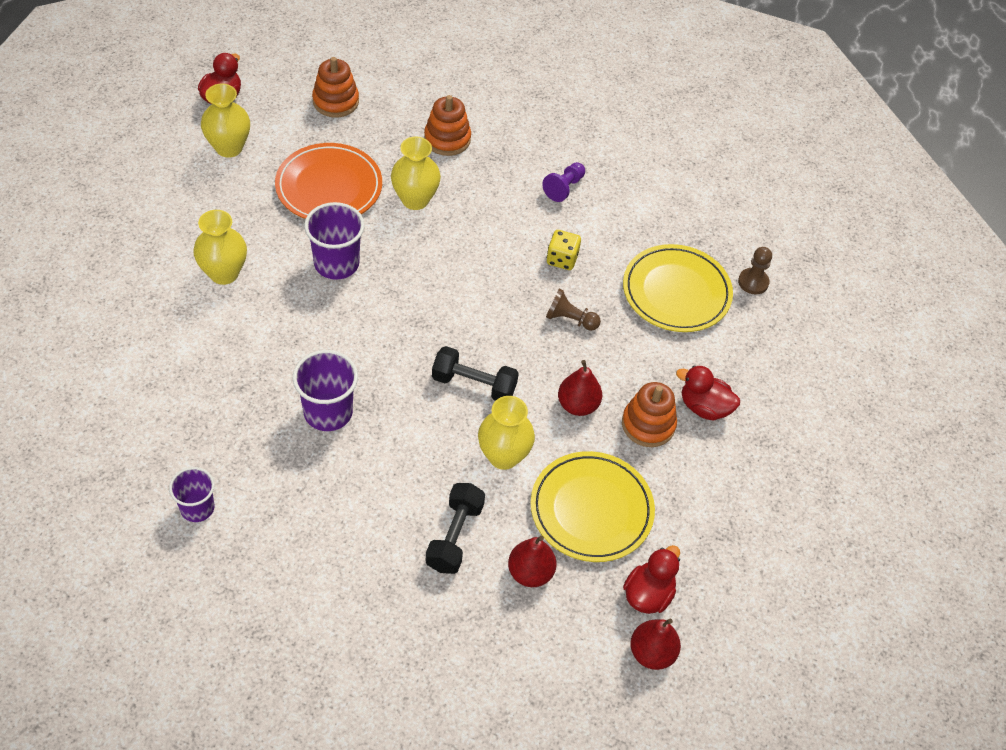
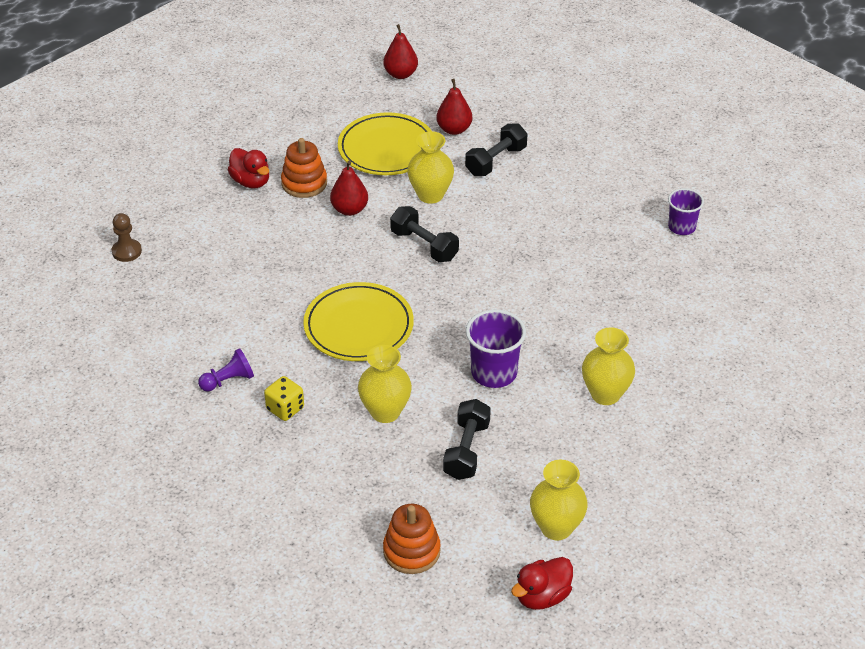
camera: 150 degrees left, 10 degrees down
orange plate [275,143,382,219] -> black dumbbell [443,399,491,480]
purple cup [293,350,358,431] -> none
orange stacking toy [424,95,471,156] -> none
brown pawn [546,289,601,331] -> none
yellow dice [547,230,581,270] -> yellow dice moved to [264,376,304,421]
yellow plate [623,244,733,332] -> yellow plate moved to [303,282,414,361]
red duck [623,545,680,614] -> none

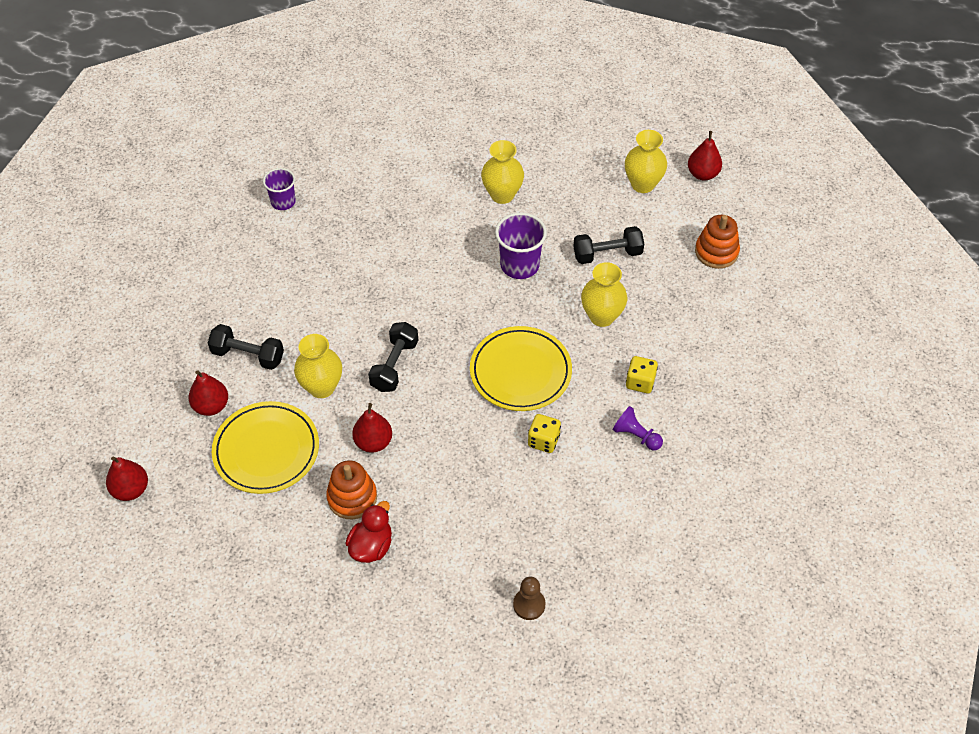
camera: 115 degrees left, 10 degrees up
red duck [511,557,573,610] -> red pear [688,131,722,181]
none -> yellow dice [528,414,561,453]

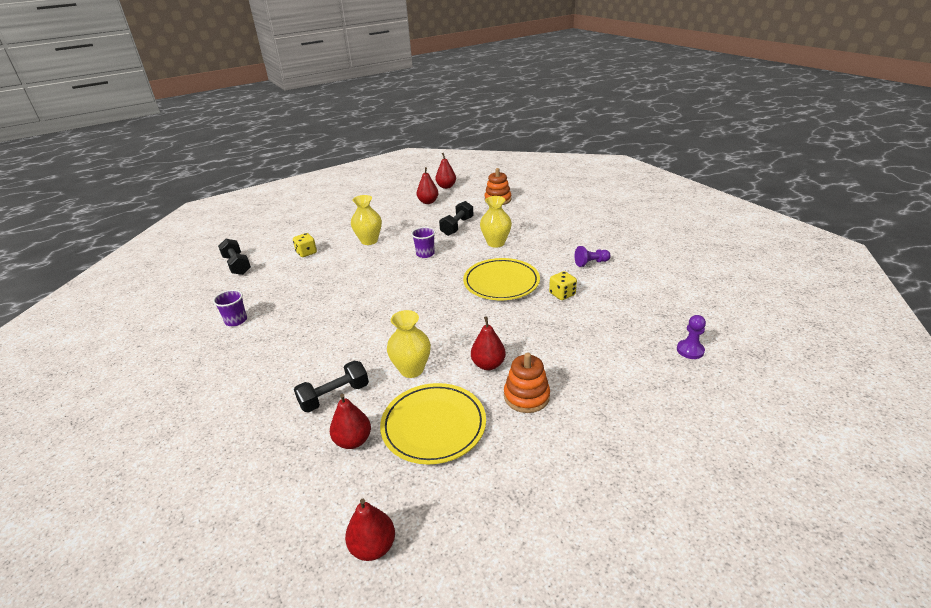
camera: 50 degrees left, 20 degrees down
red duck [345,501,392,563] -> none
black dumbbell [368,322,418,392] -> black dumbbell moved to [218,239,251,275]
purple cup [495,212,547,279] -> purple cup [411,227,435,258], size x0.66
brown pawn [513,577,545,620] -> purple pawn [677,315,706,359]
yellow vase [625,130,667,193] -> red pear [417,167,438,204]
yellow dice [626,356,658,393] -> yellow dice moved to [293,233,317,257]

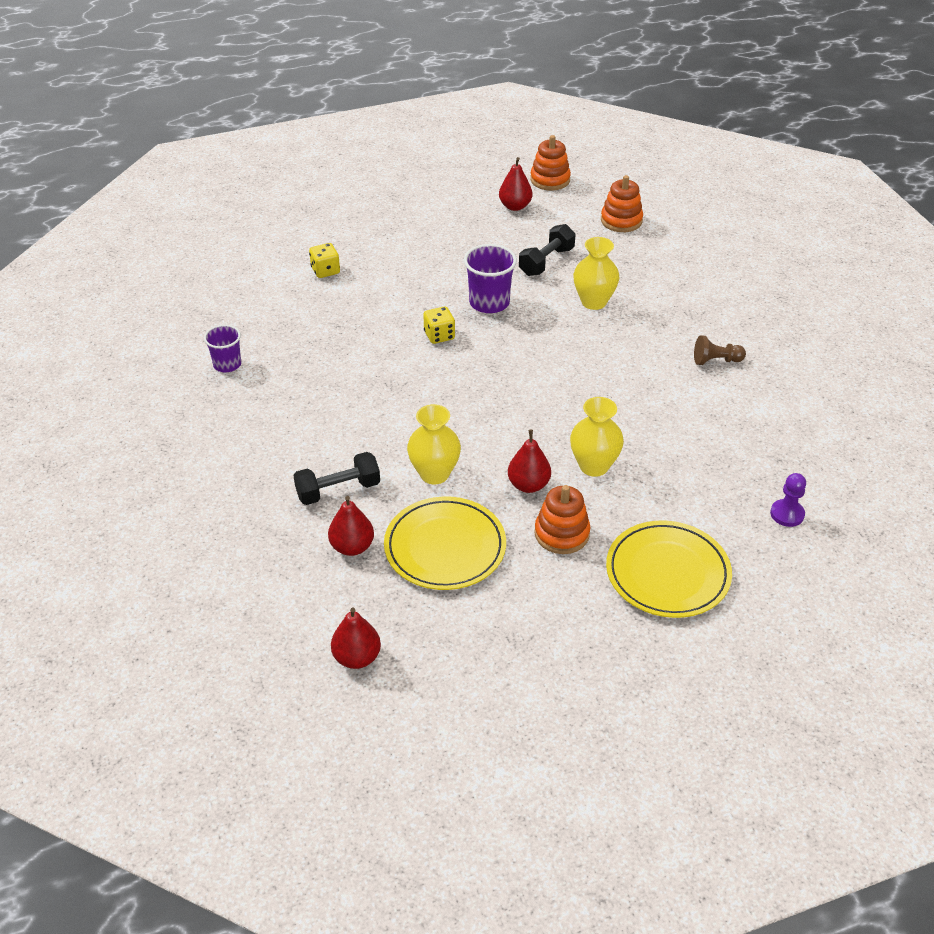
camera: 10 degrees right, 10 degrees up
black dumbbell [218,239,251,275] -> none
yellow vase [351,195,382,245] -> yellow vase moved to [570,397,624,477]
purple cup [411,227,435,258] -> purple cup [464,244,517,313], size x1.52
red pear [435,153,456,189] -> orange stacking toy [530,135,571,191]
yellow plate [463,258,540,300] -> yellow plate moved to [606,520,732,618]
yellow dice [549,271,577,300] -> yellow dice moved to [423,307,455,344]
purple pawn [575,246,611,267] -> brown pawn [694,335,746,365]

